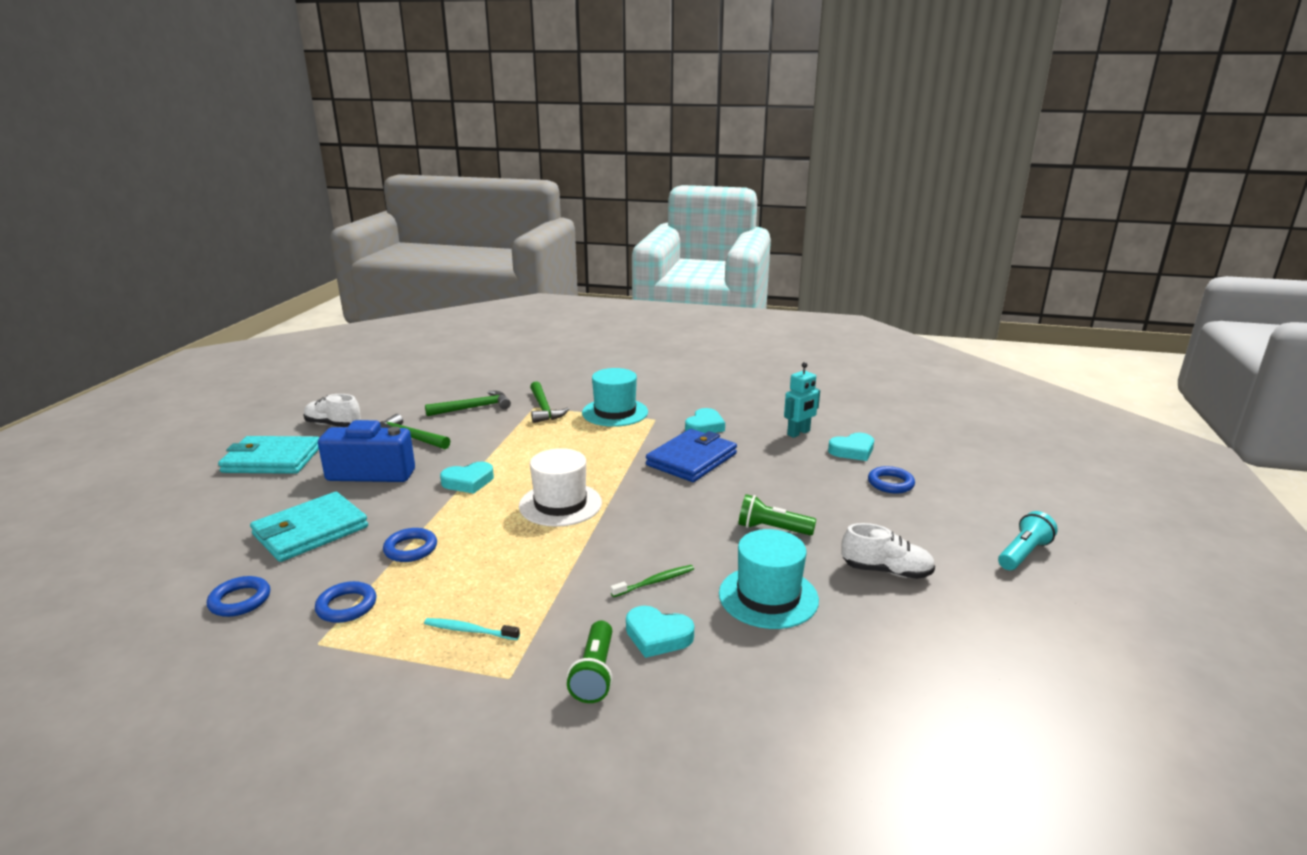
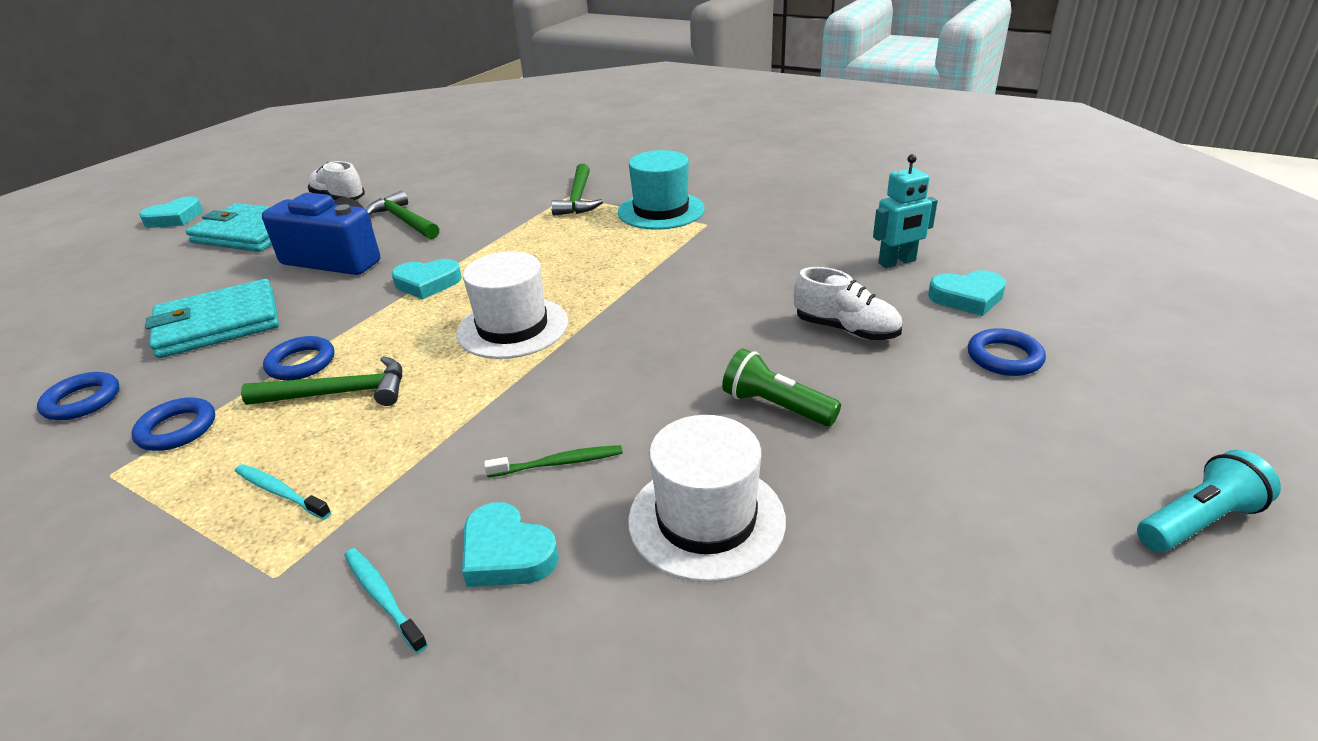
camera: 20 degrees right, 10 degrees up
green hammer [425,391,511,416] -> green hammer moved to [241,356,402,406]
green flashlight [567,620,613,703] -> turquoise toothbrush [344,548,428,653]
blue wallet [646,429,737,482] -> none
turquoise heart [685,408,725,433] -> turquoise heart moved to [139,196,203,228]
turquoise hat [719,529,819,629] -> white hat [628,415,786,582]
white shoe [841,523,935,579] -> white shoe moved to [794,267,902,340]

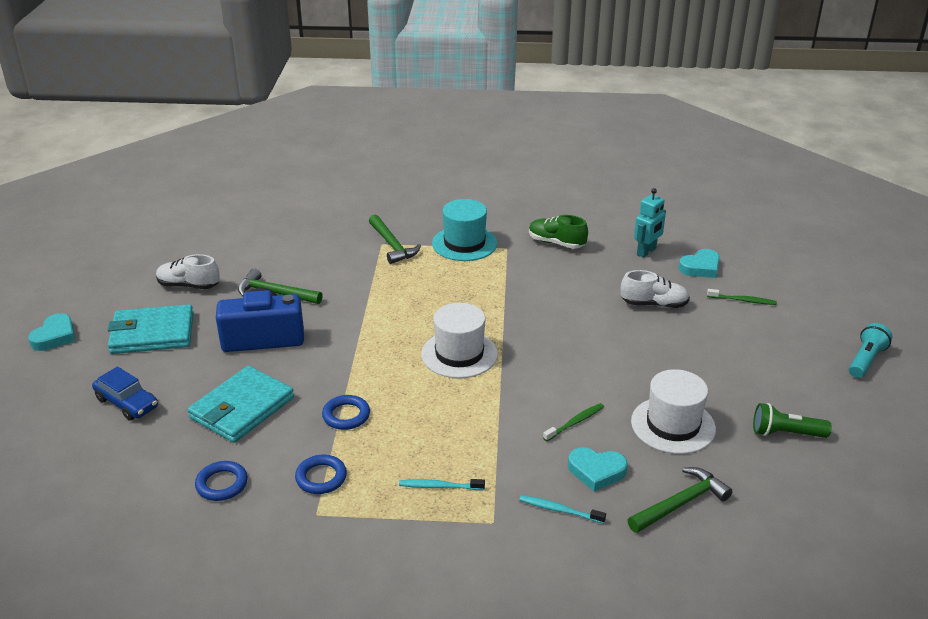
camera: 30 degrees left, 0 degrees up
green hammer [241,356,402,406] -> green hammer moved to [628,467,732,533]
turquoise heart [392,259,462,299] -> none
green flashlight [722,349,841,426] -> green flashlight moved to [753,403,832,438]
blue ring [968,328,1046,376] -> green toothbrush [707,289,777,305]
none -> blue car [92,366,158,421]
none -> green shoe [529,215,588,249]

